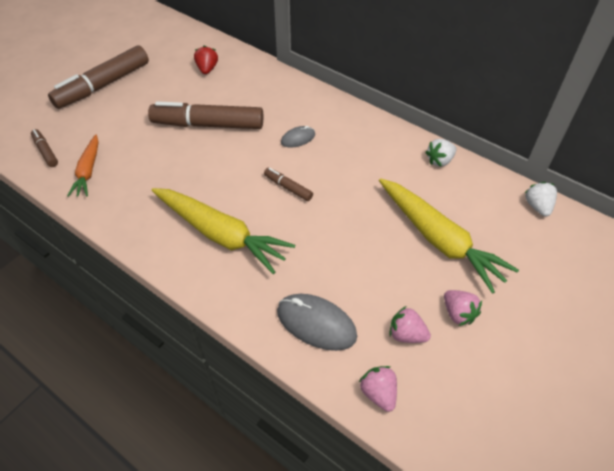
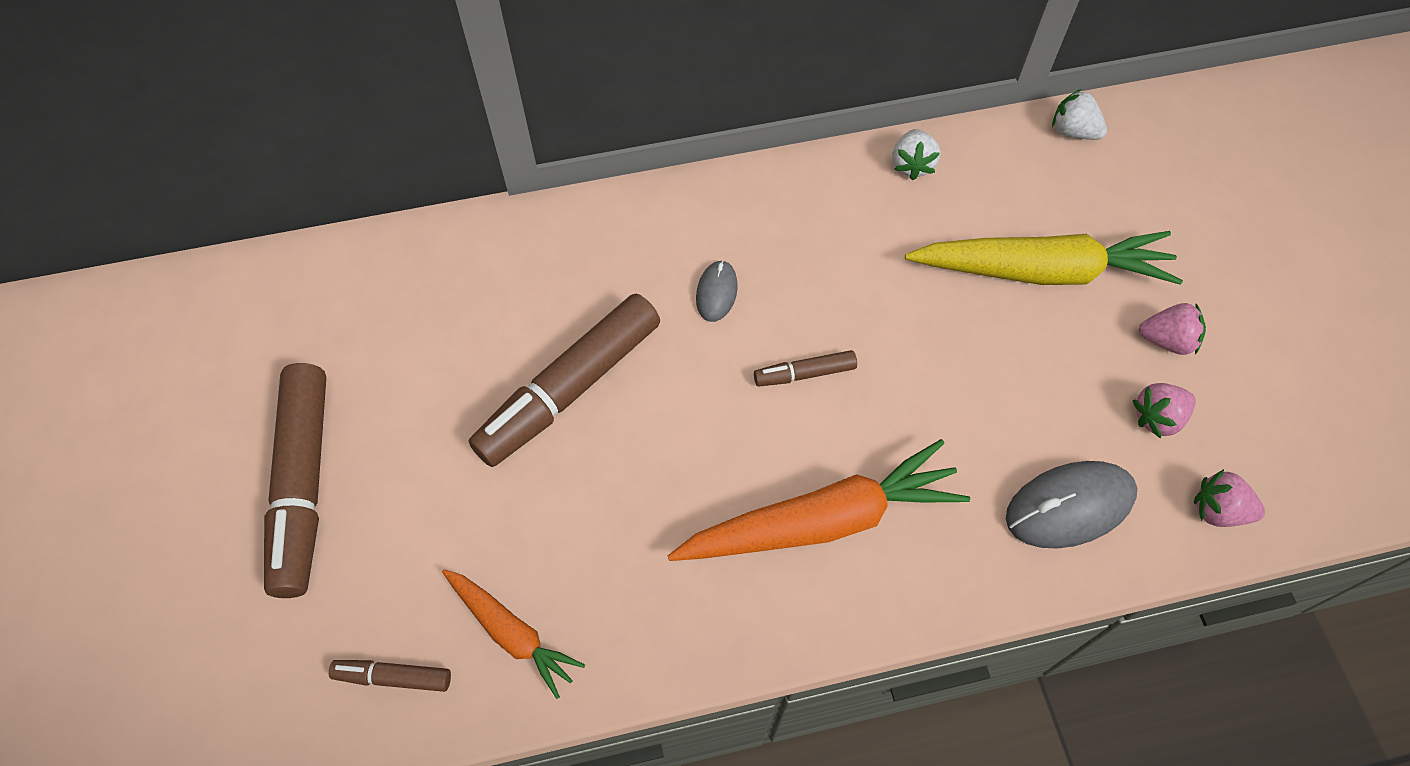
camera: 50 degrees left, 10 degrees up
yellow carrot [151,188,295,274] -> orange carrot [668,439,970,561]
red strawberry [194,45,218,74] -> none

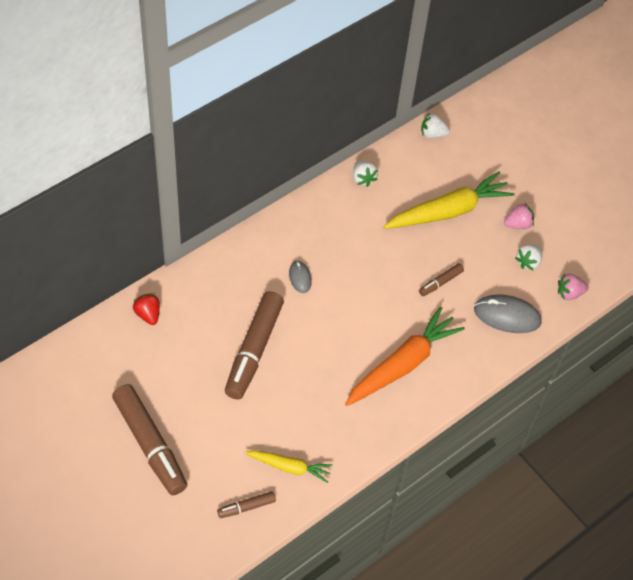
camera: 30 degrees left, 5 degrees down
orange carrot [442,569,585,699] -> yellow carrot [245,450,333,483]
brown marker [754,350,857,386] -> brown marker moved to [419,263,464,296]
grey mouse [1006,461,1137,549] -> grey mouse turned 60 degrees clockwise [474,294,541,333]
pink strawberry [1133,383,1196,439] -> white strawberry [515,244,542,270]
none -> red strawberry [133,293,160,325]

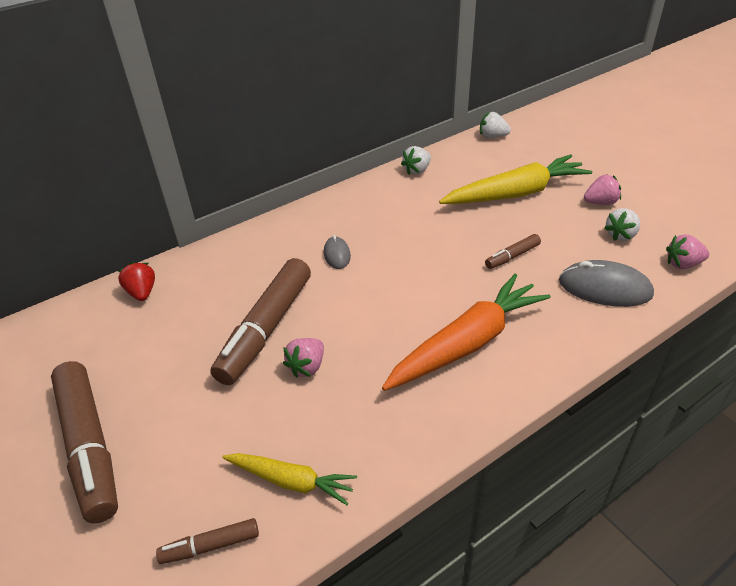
camera: 10 degrees right, 15 degrees down
white strawberry [353,160,378,187] -> white strawberry turned 60 degrees clockwise [401,146,431,175]
none -> pink strawberry [283,338,324,378]

